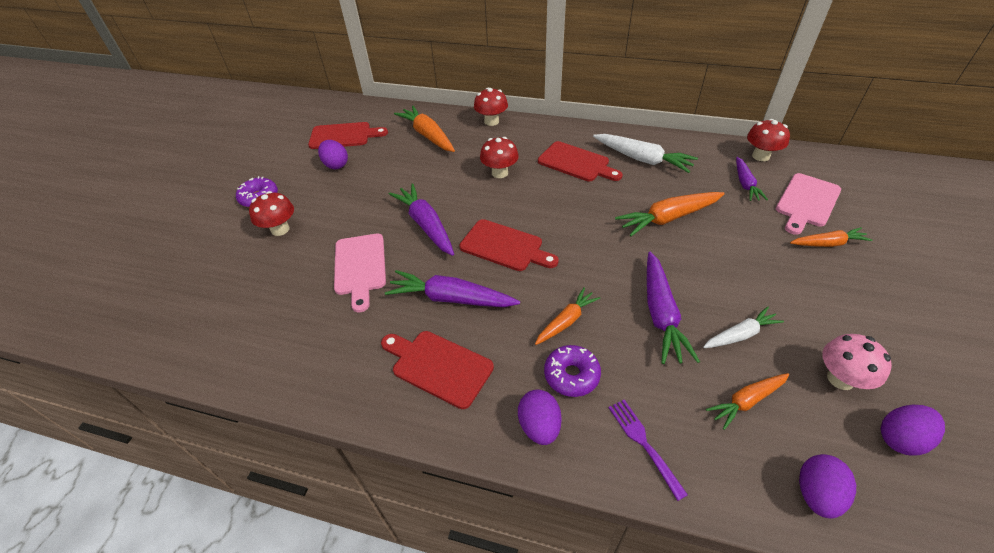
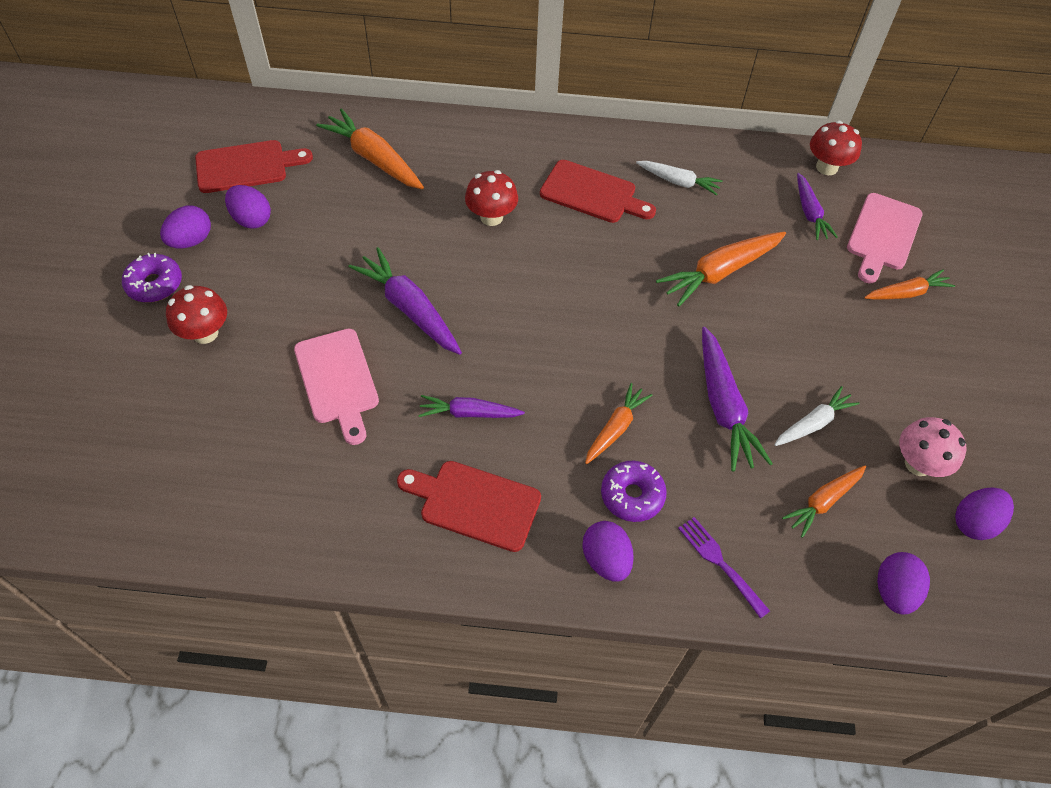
camera: 15 degrees left, 10 degrees up
purple carrot [385,270,520,307] -> purple carrot [418,395,525,418], size x0.62
red cutting board [459,219,559,271] -> none
red mushroom [474,88,508,126] -> none
white carrot [593,134,698,173] -> white carrot [636,161,723,196], size x0.62
none -> purple egg [160,206,211,248]

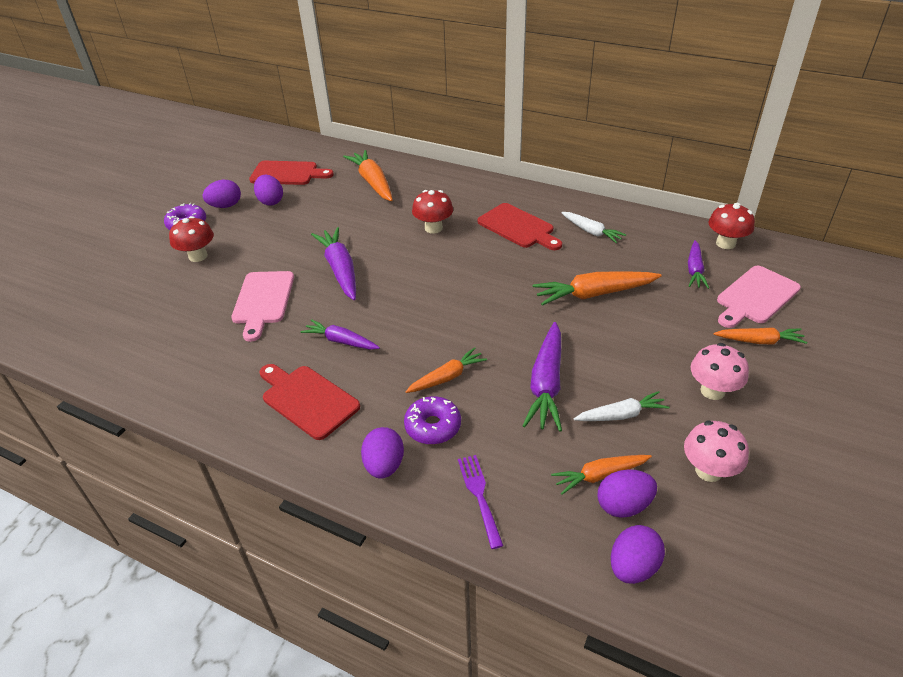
camera: 25 degrees right, 15 degrees down
purple egg [955,487,1014,540] -> purple egg moved to [598,470,657,518]
none -> pink mushroom [691,343,749,400]

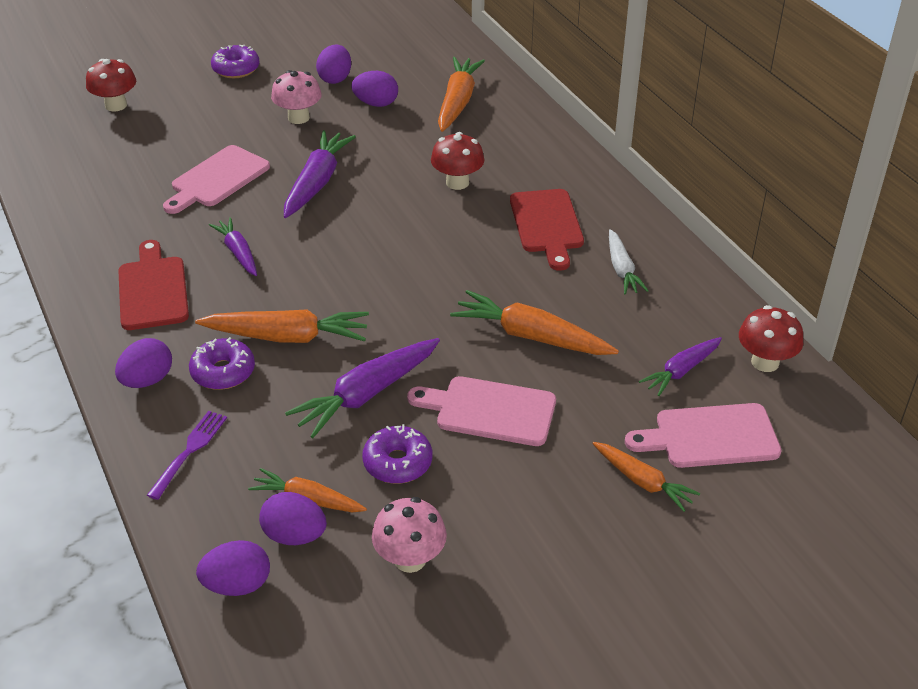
camera: 35 degrees right, 0 degrees up
red mushroom [169,216,214,262] -> red mushroom moved to [86,59,136,112]
purple egg [203,180,241,208] -> purple egg moved to [352,71,398,107]
red cutting board [249,161,333,185] -> none
orange carrot [405,347,487,393] -> orange carrot [195,309,369,343], size x1.61
white carrot [574,391,670,421] -> purple donut [362,424,432,484]
pink mushroom [691,343,749,400] -> pink mushroom moved to [271,70,322,124]
none -> pink cutting board [407,376,556,446]

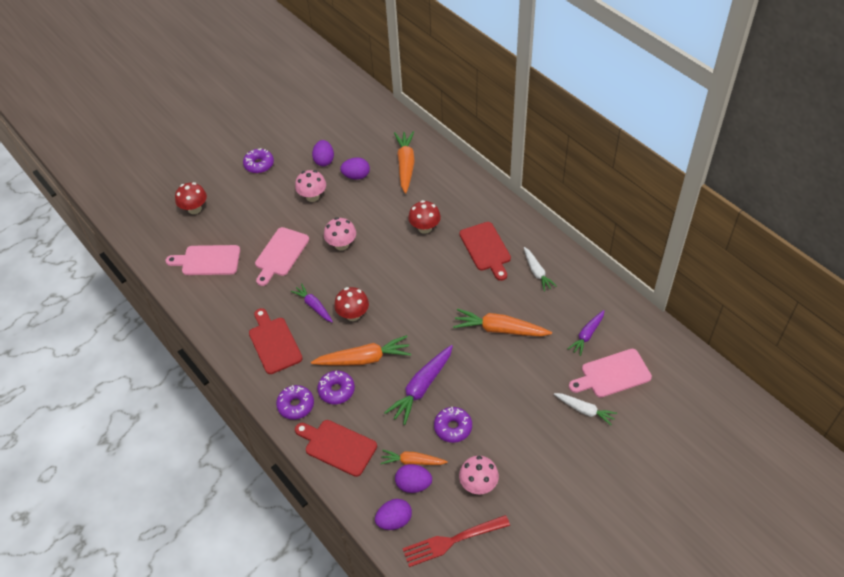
camera: 10 degrees left, 10 degrees up
purple egg [115,338,172,388] -> purple donut [276,385,314,420]
purple fork [147,411,227,500] -> red cutting board [295,420,377,477]
purple carrot [284,130,356,218] -> pink mushroom [324,217,356,250]
pink cutting board [407,376,556,446] -> pink cutting board moved to [166,245,240,275]
orange carrot [592,442,700,512] -> white carrot [554,393,617,426]
red mushroom [739,305,803,372] -> red mushroom moved to [334,287,369,321]
none -> red fork [403,515,510,567]

